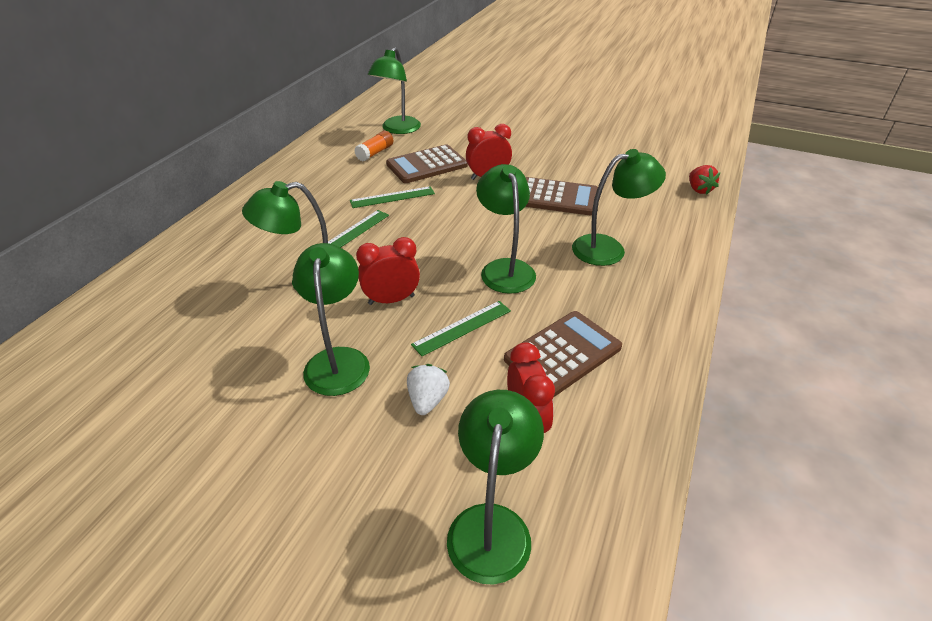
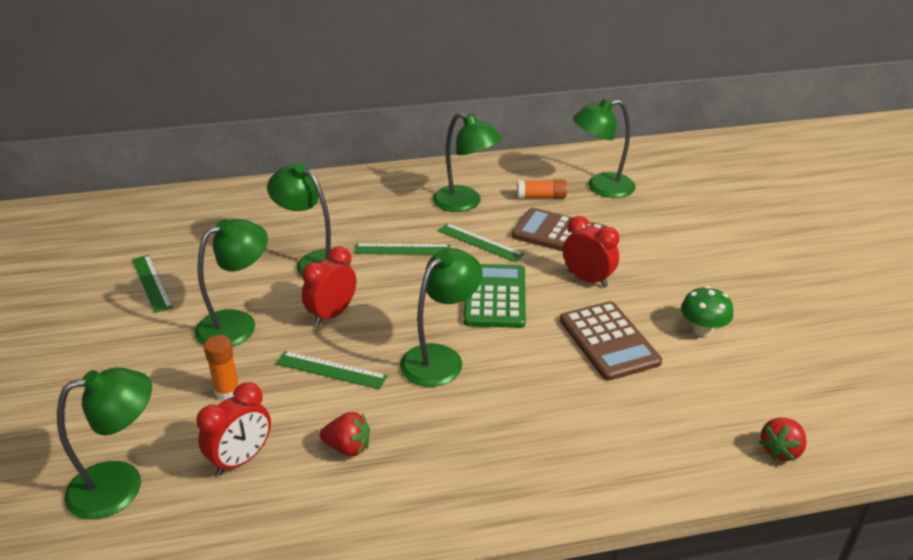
camera: 55 degrees right, 5 degrees down
red clock [356,237,420,305] -> red clock turned 90 degrees counterclockwise [302,246,356,326]
white strawberry [407,364,450,415] -> orange glue stick [204,335,240,400]
brown calculator [504,311,622,397] -> red strawberry [320,412,370,456]
green lamp [572,149,666,266] -> green lamp moved to [433,112,502,212]
none -> green ruler [132,255,173,313]
none -> green calculator [463,264,526,328]
none -> green mushroom [681,286,733,337]

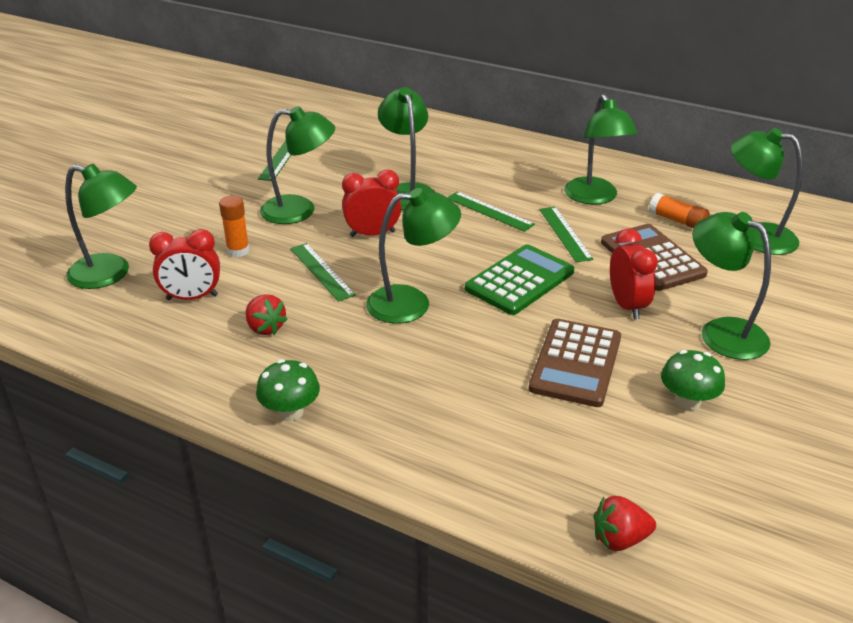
camera: 40 degrees right, 0 degrees up
none -> green mushroom [256,359,320,421]
none -> green lamp [692,212,771,360]

